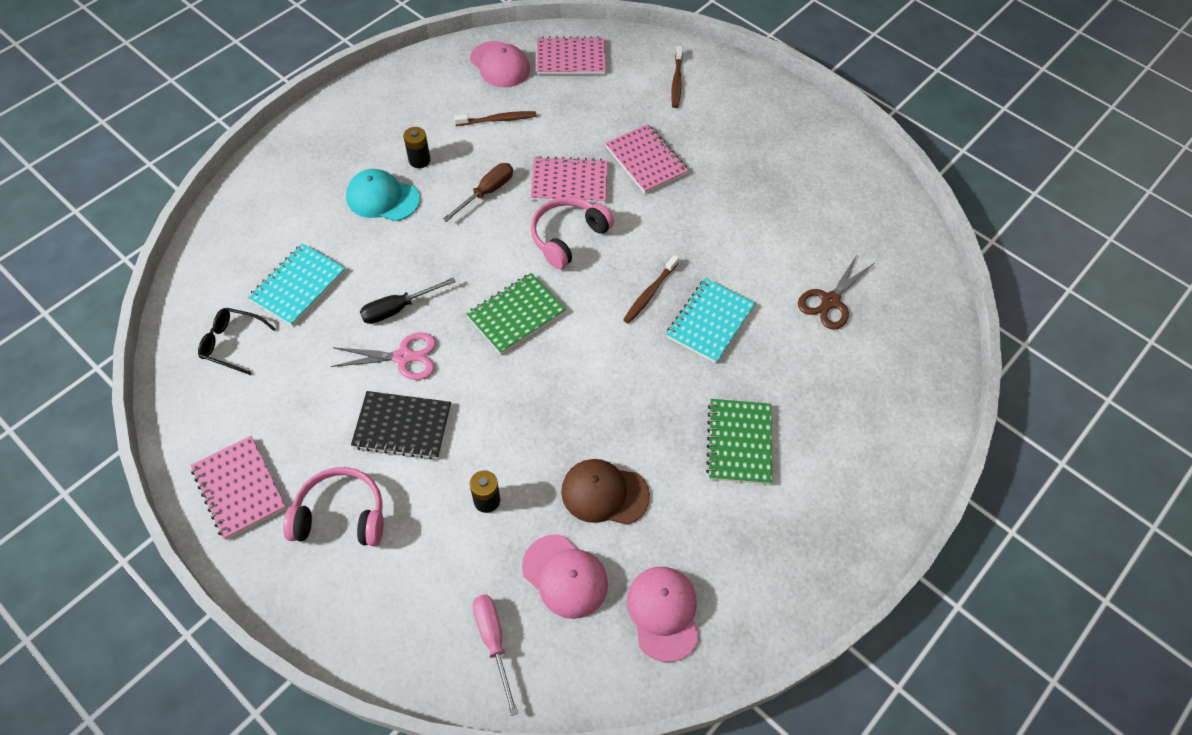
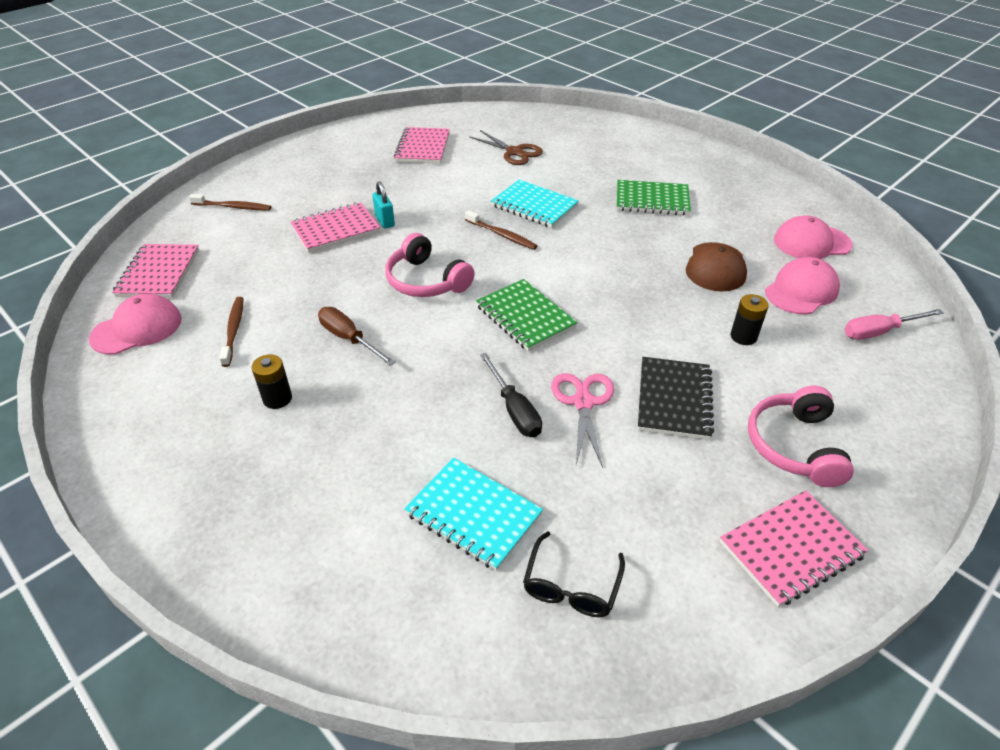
camera: 85 degrees left, 15 degrees down
turquoise cap [346,169,420,221] -> none
pink notebook [531,156,607,203] -> pink notebook moved to [394,127,450,164]
none -> turquoise padlock [372,181,395,229]

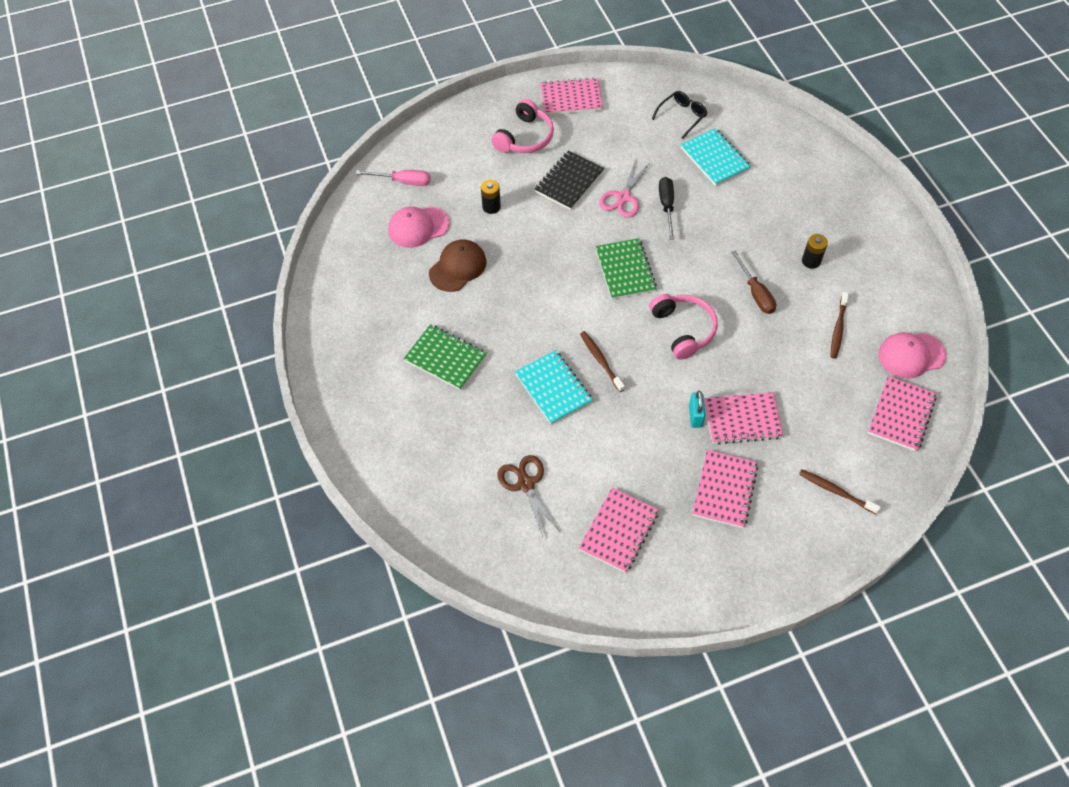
camera: 155 degrees left, 15 degrees up
pink cap [774,215,853,259] -> none
none -> pink notebook [692,450,758,528]

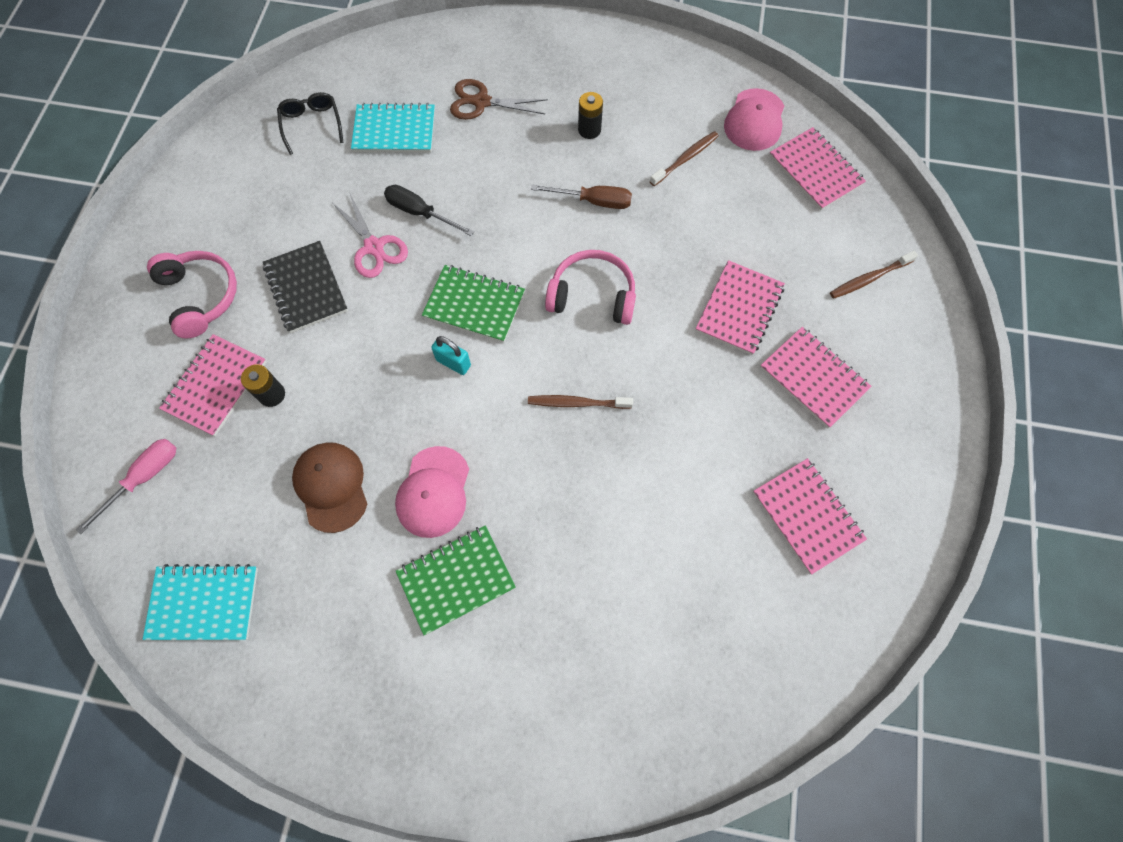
camera: 60 degrees left, 10 degrees up
pink cap [388,206,450,248] -> pink cap moved to [395,446,469,538]
brown scissors [497,455,560,537] -> brown scissors moved to [450,79,548,120]
turquoise notebook [515,350,593,425] -> turquoise notebook moved to [143,564,258,640]
pink notebook [541,77,603,115] -> pink notebook moved to [159,334,266,436]
turquoise padlock [689,391,706,428] -> turquoise padlock moved to [431,336,471,375]
brown toothbrush [830,292,849,359] -> brown toothbrush turned 90 degrees counterclockwise [650,131,719,186]

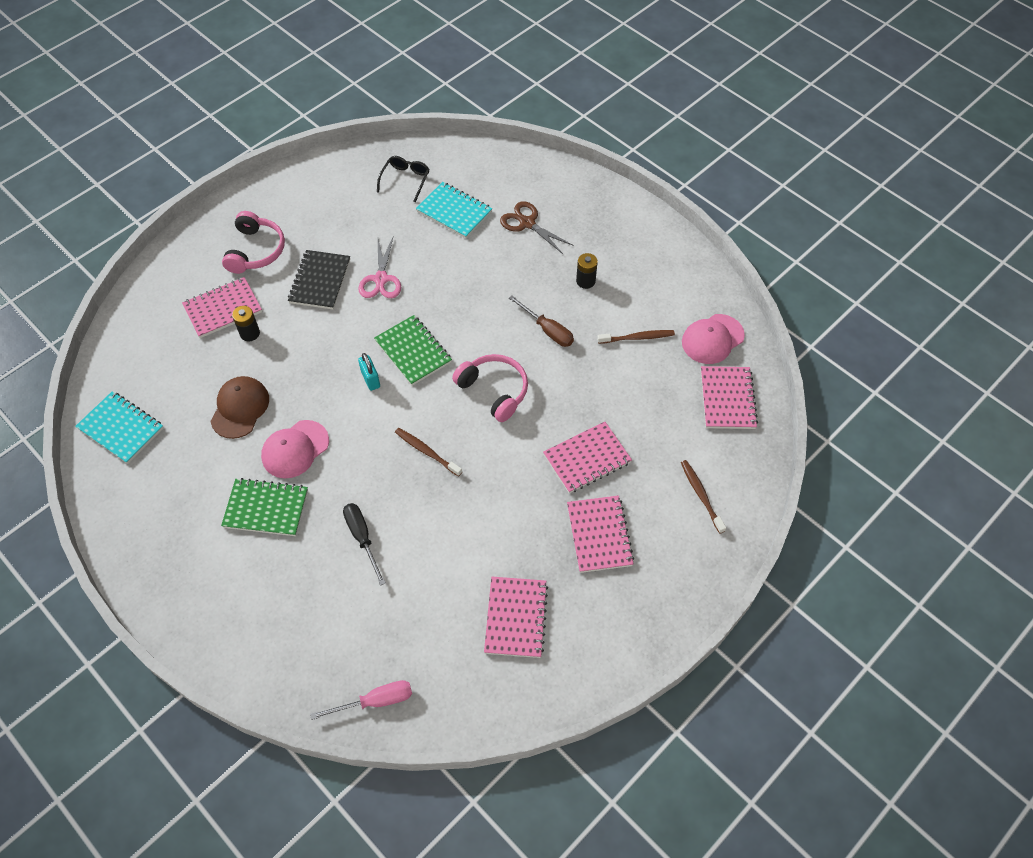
camera: 35 degrees right, 10 degrees down
pink screwdriver [76,439,176,534] -> pink screwdriver moved to [310,680,412,720]
black screwdriver [384,185,474,236] -> black screwdriver moved to [343,503,386,586]
brown toothbrush [830,251,918,299] -> brown toothbrush turned 60 degrees clockwise [681,460,726,534]

